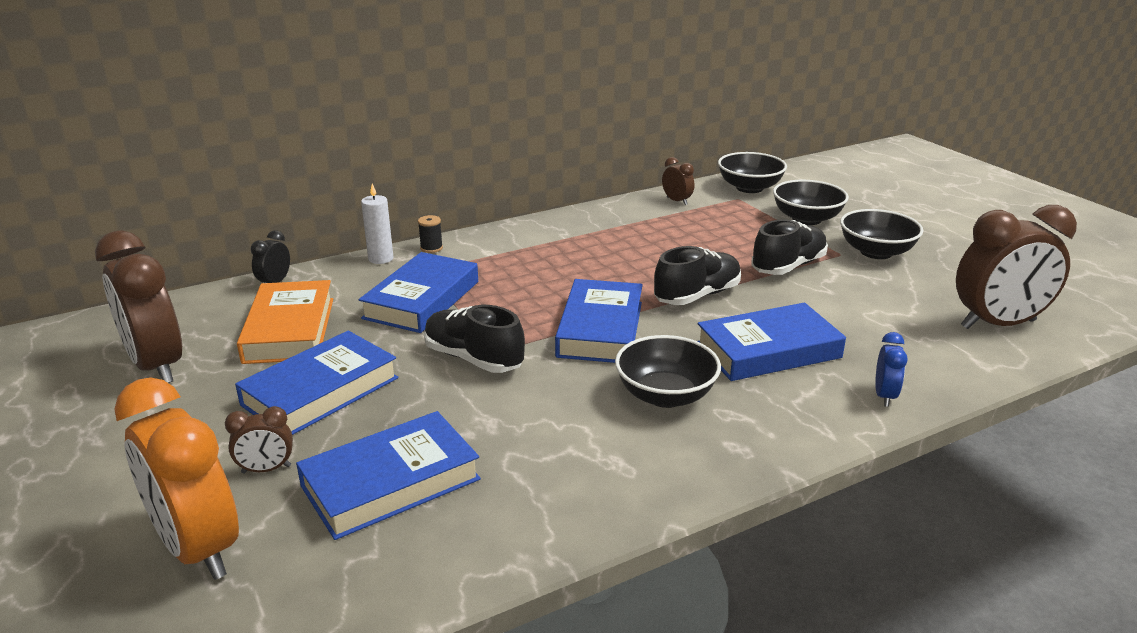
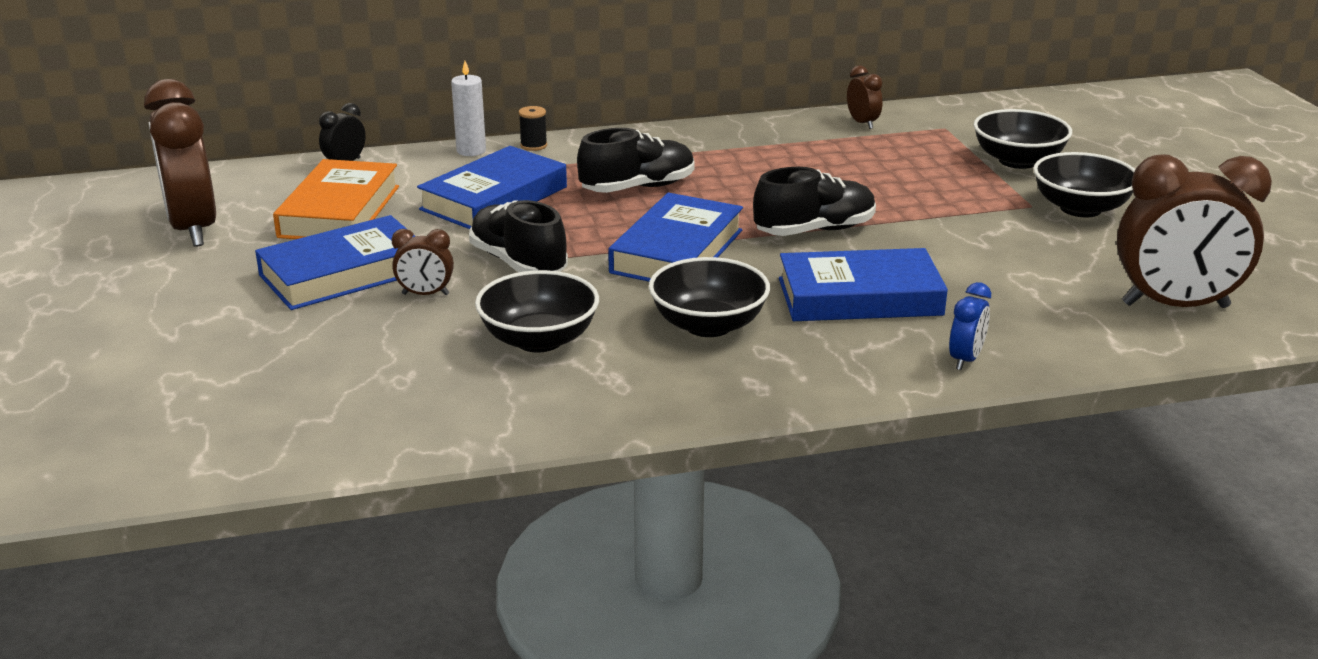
camera: 15 degrees right, 0 degrees up
orange clock [115,377,239,580] -> none
brown clock [225,406,293,473] -> brown clock moved to [392,229,454,295]
blue book [296,411,481,540] -> none
black bowl [718,152,787,193] -> black bowl moved to [475,270,599,353]
black shoe [751,219,828,275] -> black shoe moved to [577,128,695,193]

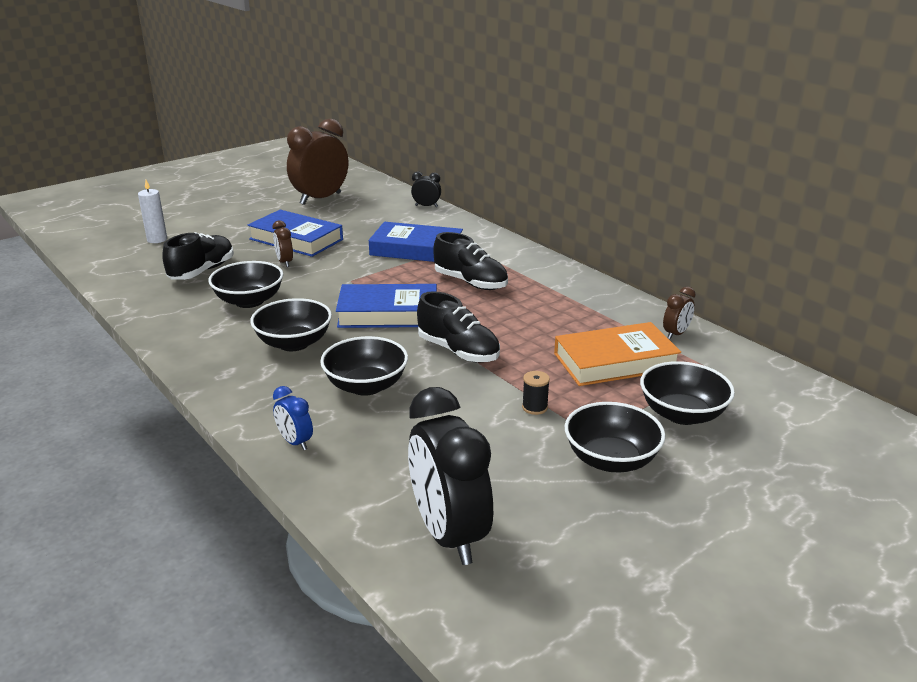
camera: 65 degrees right, 0 degrees up
orange book [273,159,399,239] -> orange book moved to [554,322,681,386]
white candle [451,61,486,156] -> white candle moved to [138,180,167,243]
black shoe [469,200,568,272] -> black shoe moved to [162,232,234,280]
black spool [519,106,547,151] -> black spool moved to [522,371,550,415]
blue book [779,248,948,321] -> black bowl [320,336,408,396]
blue clock [949,282,991,370] -> blue clock turned 45 degrees clockwise [273,386,313,450]
brown clock [1117,154,1272,308] -> black clock [408,387,493,565]

